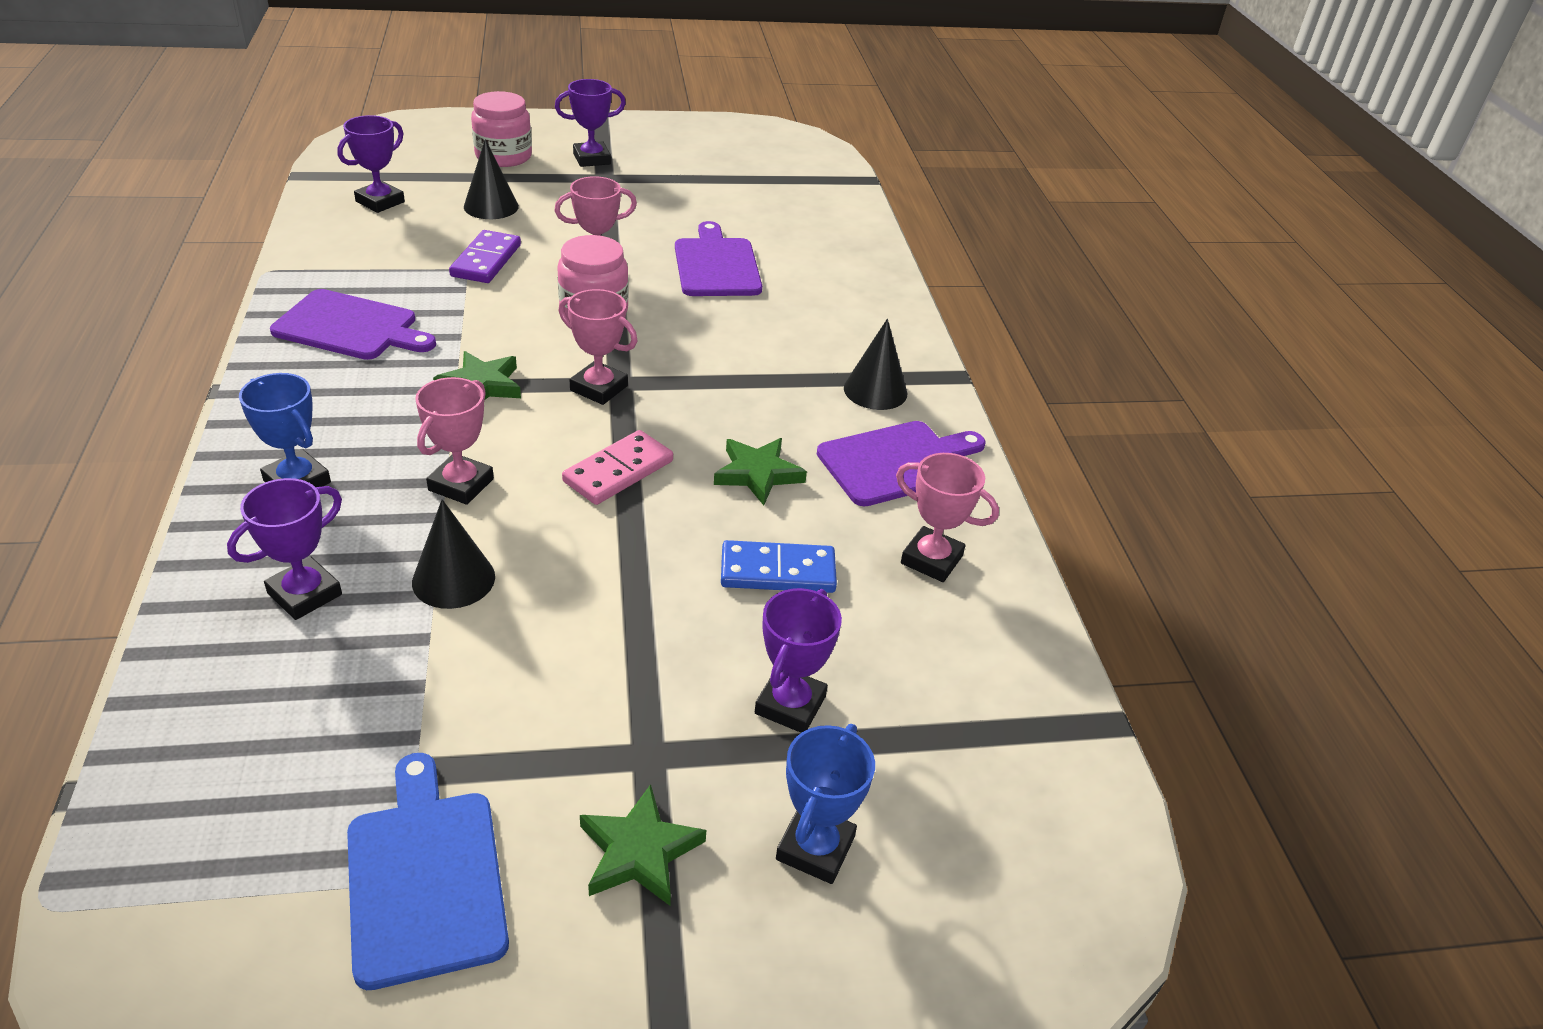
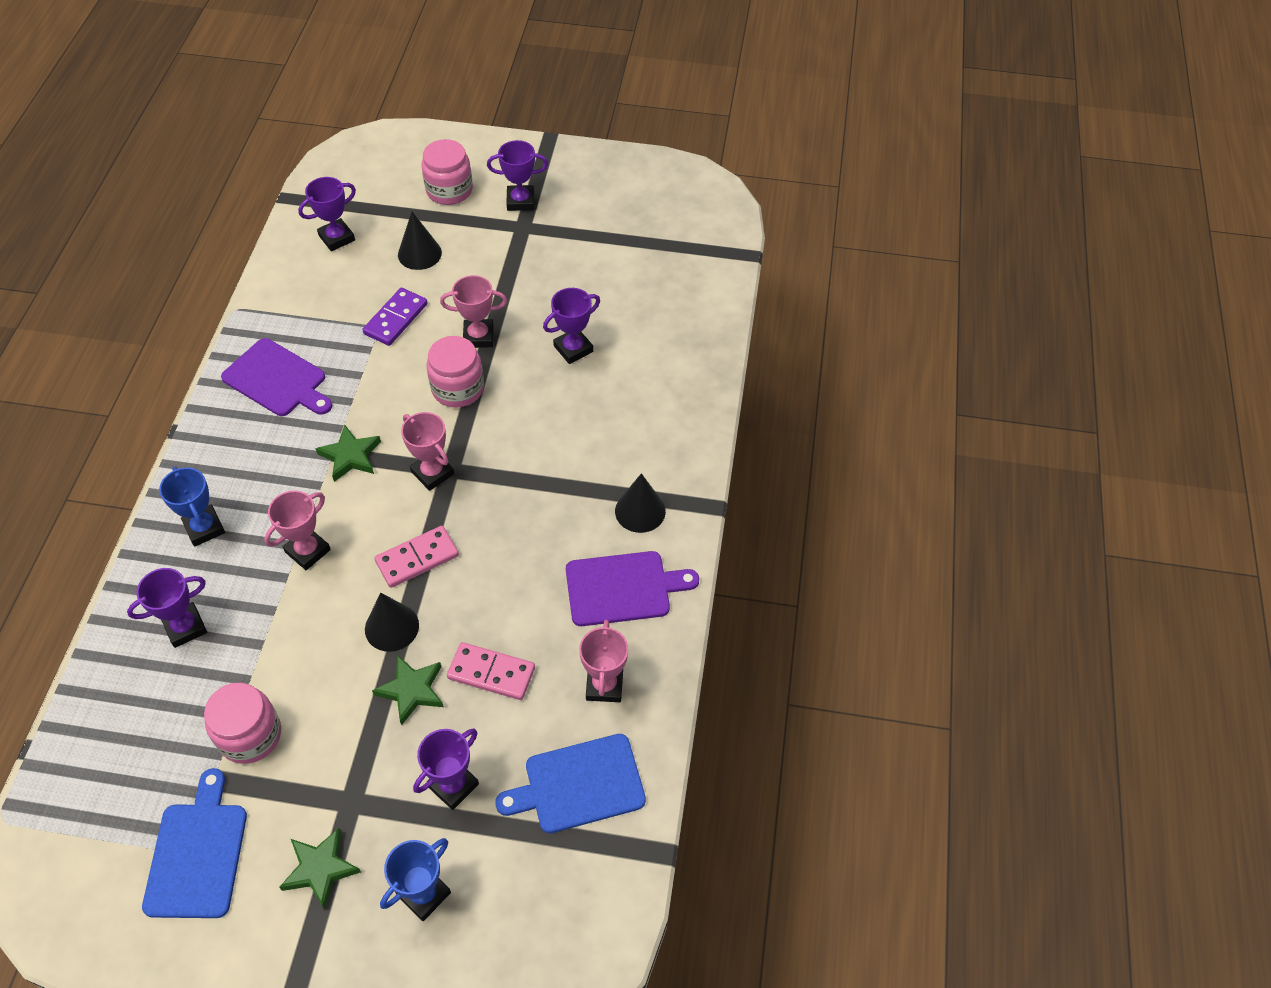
camera: 20 degrees right, 15 degrees up
black cone [412,499,495,609] -> black cone moved to [365,593,419,652]
purple cutting board [675,221,762,296] -> purple trophy [543,288,600,364]
green star [714,438,807,505] -> green star moved to [372,655,444,725]
blue domino [721,540,837,593] -> pink domino [447,642,535,700]
pink trophy [896,453,999,582] -> pink trophy turned 45 degrees clockwise [579,620,628,702]
none -> pink jar [204,683,281,764]
none -> blue cutting board [495,734,646,833]

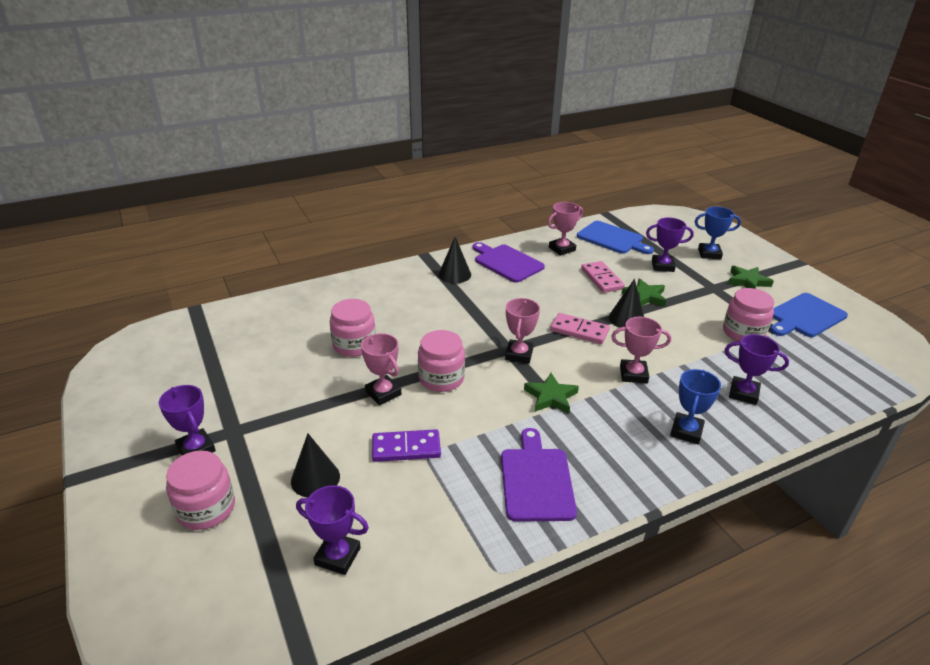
camera: 125 degrees left, 20 degrees down
purple trophy [543,288,600,364] -> pink jar [330,299,376,357]

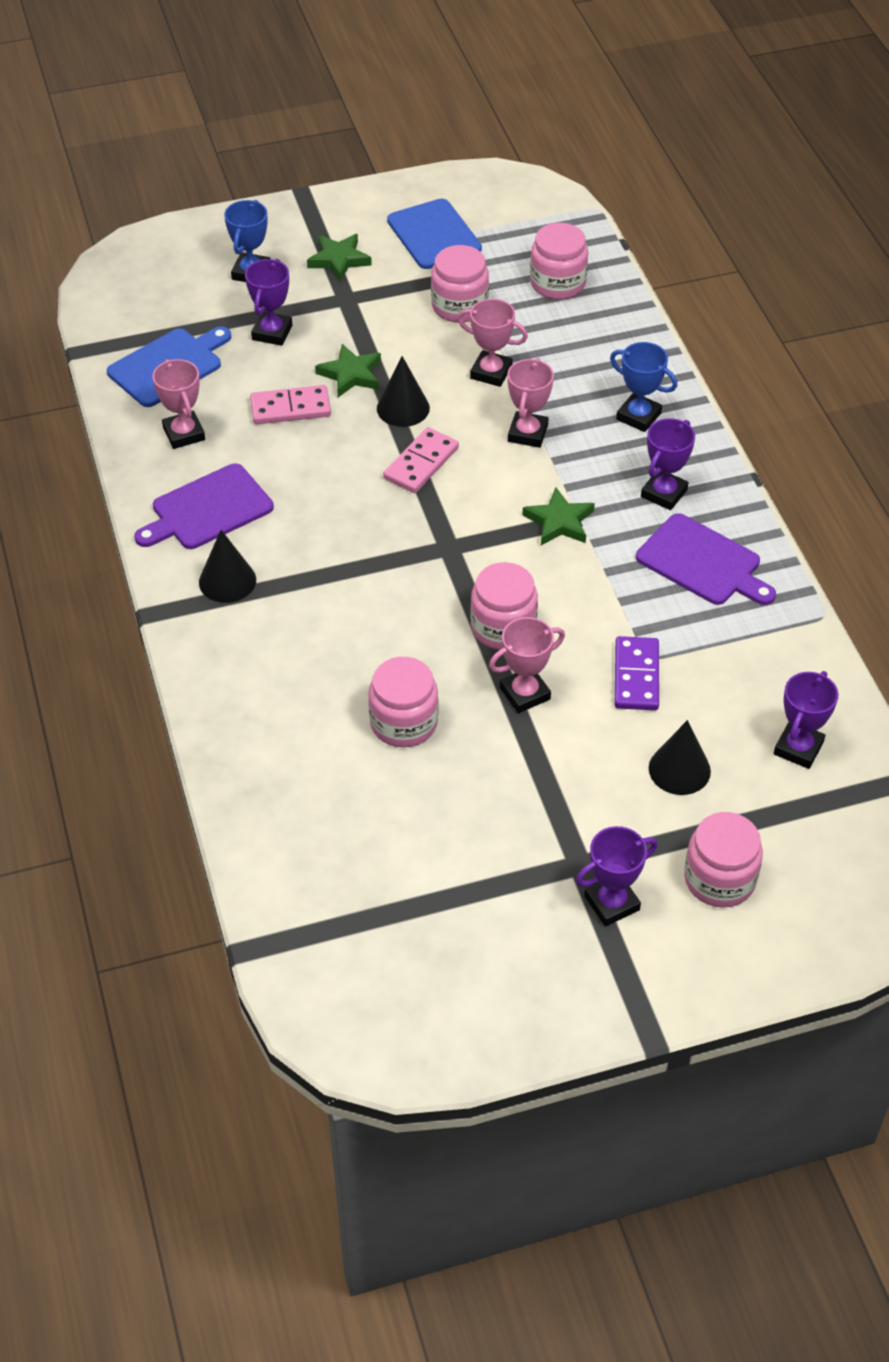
camera: 80 degrees left, 15 degrees up
purple cutting board [501,428,577,522] -> purple cutting board turned 150 degrees counterclockwise [636,513,776,605]
pink trophy [505,298,540,364] -> pink trophy moved to [457,299,528,387]
purple trophy [725,334,789,405] -> purple trophy moved to [641,418,695,510]
none -> pink jar [530,223,588,300]

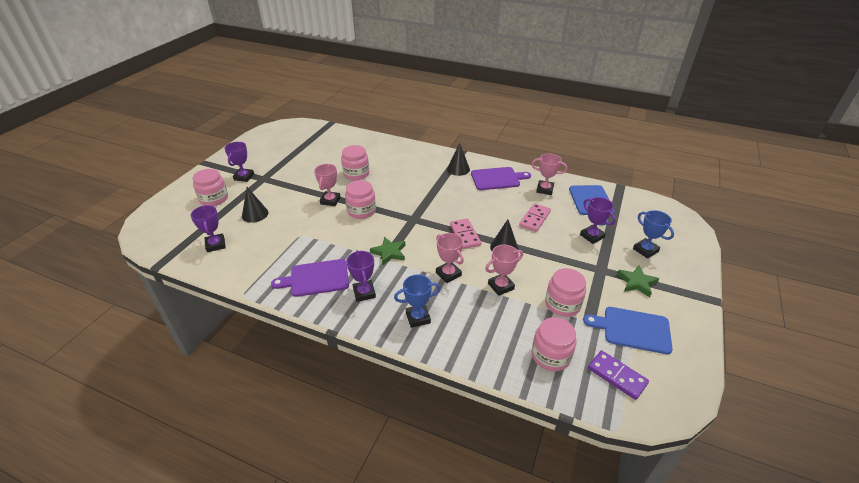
camera: 130 degrees right, 10 degrees down
purple cutting board [134,463,274,549] -> purple cutting board turned 75 degrees clockwise [471,167,531,190]
green star [315,344,381,397] -> none
purple domino [615,636,659,710] -> purple domino moved to [588,351,649,400]

